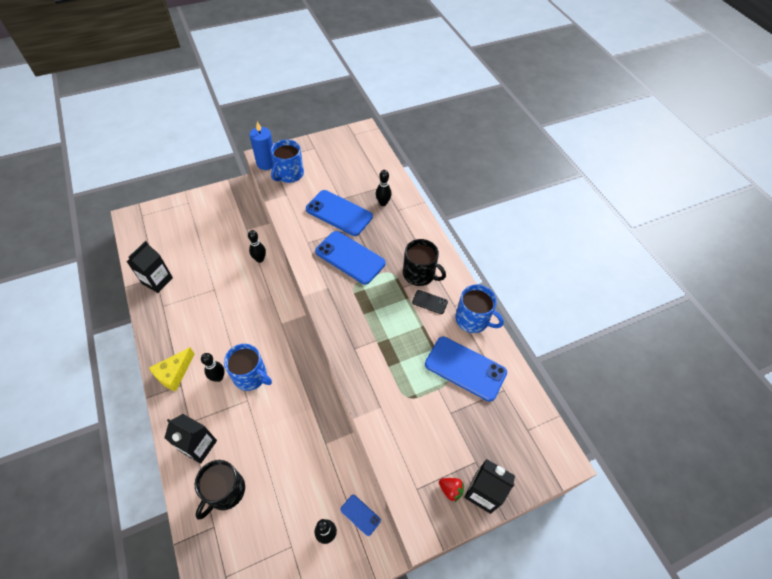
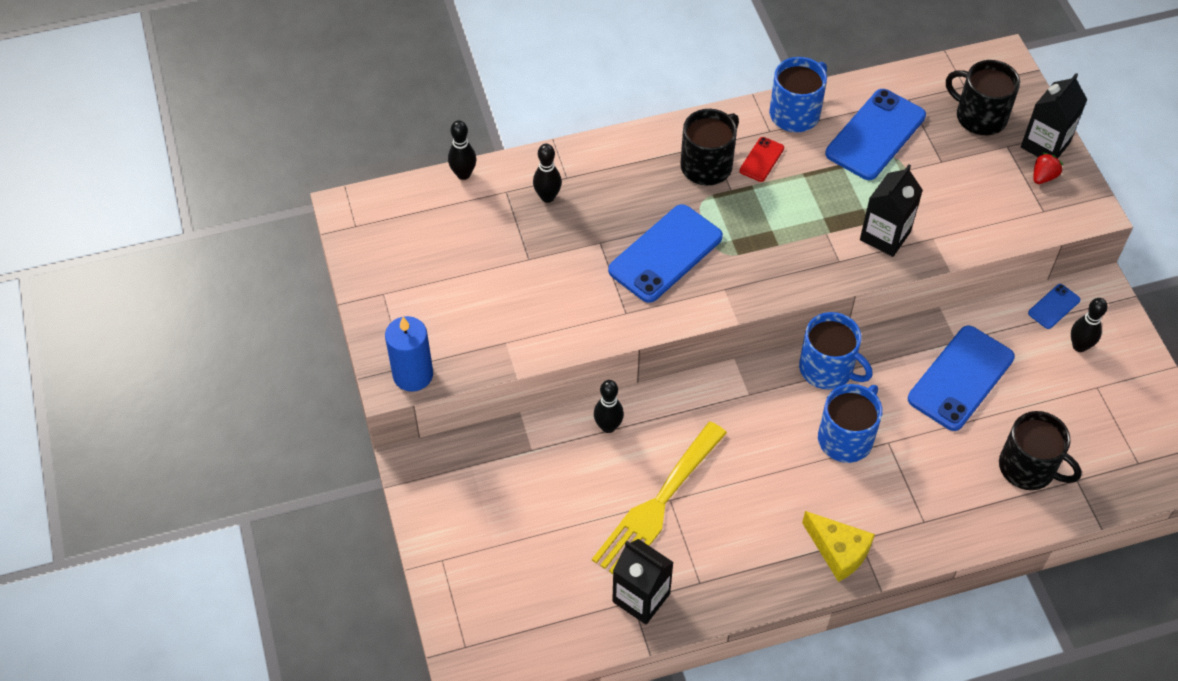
camera: 80 degrees left, 0 degrees up
black carton [165,414,217,464] -> black carton moved to [860,164,923,257]
black bowling pin [201,353,225,382] -> black bowling pin moved to [448,120,476,180]
blue mug [271,140,304,183] -> blue mug moved to [799,312,873,389]
blue phone [306,190,373,236] -> blue phone moved to [908,325,1015,431]
black phone [412,290,448,314] -> red phone [739,137,784,182]
none -> yellow fork [592,422,727,574]
none -> black mug [946,60,1020,135]

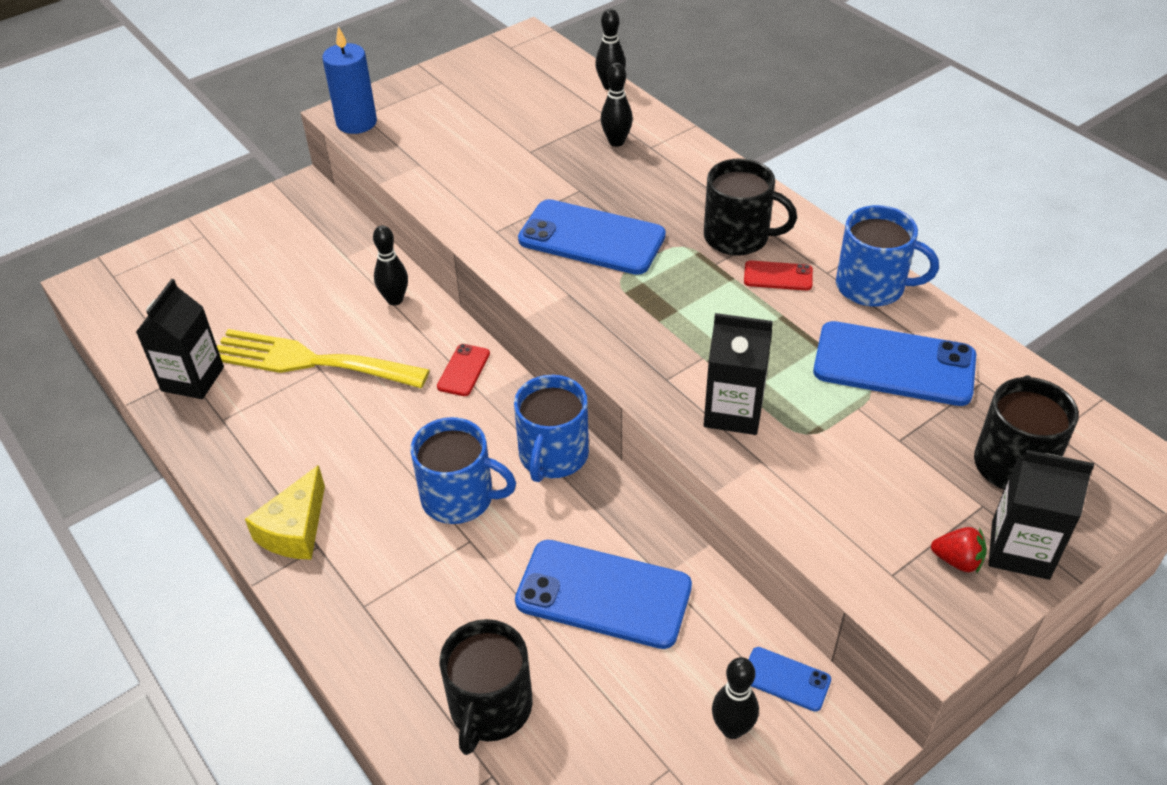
camera: 70 degrees right, 10 degrees down
none -> red phone [437,344,490,396]

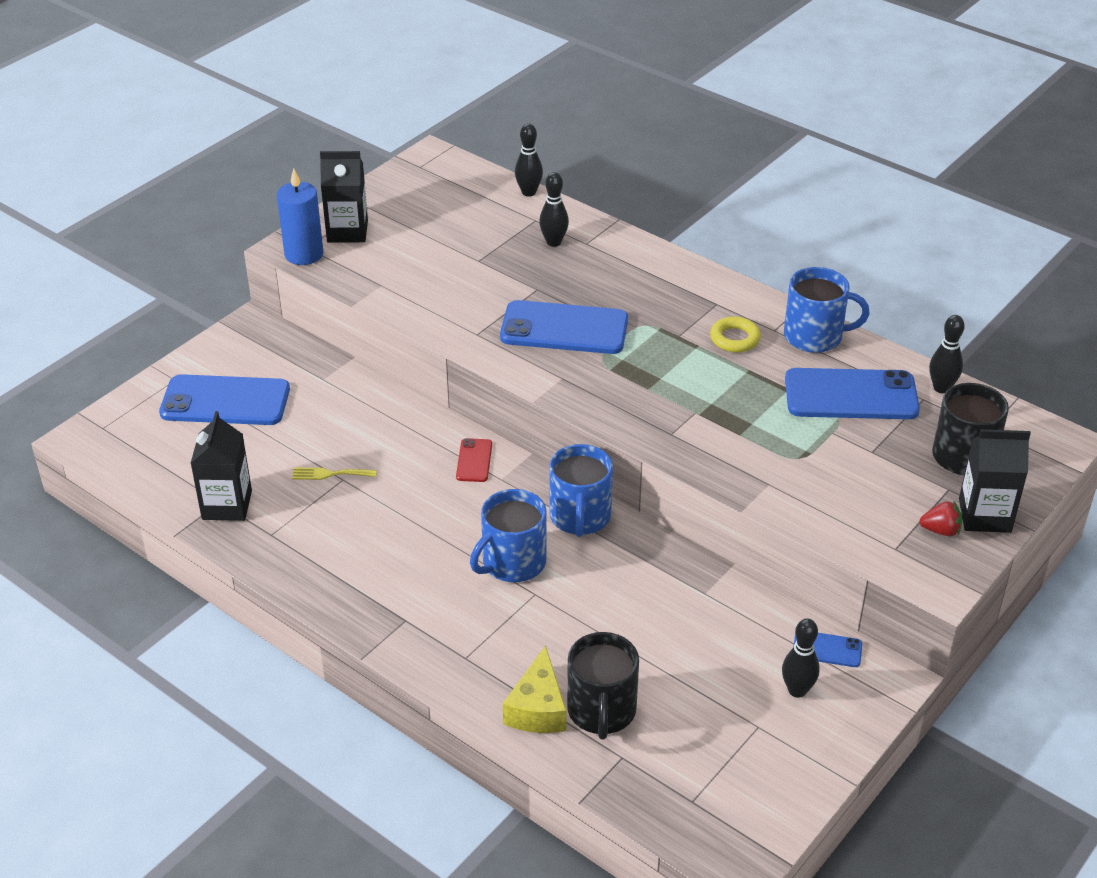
camera: 15 degrees left, 5 degrees down
yellow fork [217,329,430,388] -> yellow fork [292,468,377,480], size x0.40
yellow cheese [245,465,325,560] -> yellow cheese moved to [503,645,567,733]
black bowling pin [373,225,408,305] -> black bowling pin moved to [929,315,965,393]
blue mug [411,417,516,524] -> blue mug turned 135 degrees clockwise [470,489,547,582]
blue phone [515,540,692,649] -> blue phone moved to [159,374,290,425]
black mug [704,159,797,255] -> none
black carton [704,313,773,435] -> black carton moved to [320,151,368,243]
red phone [744,260,813,291] -> yellow ring [710,316,761,352]

